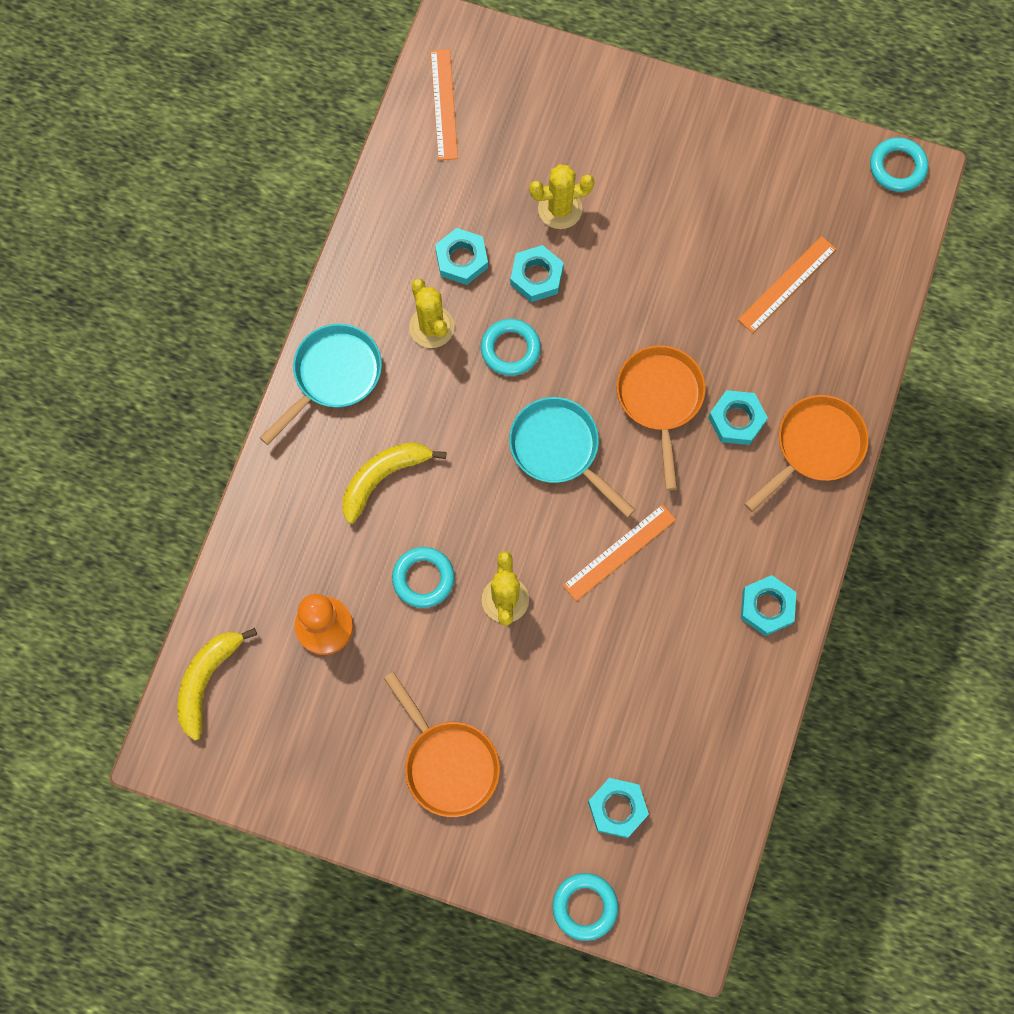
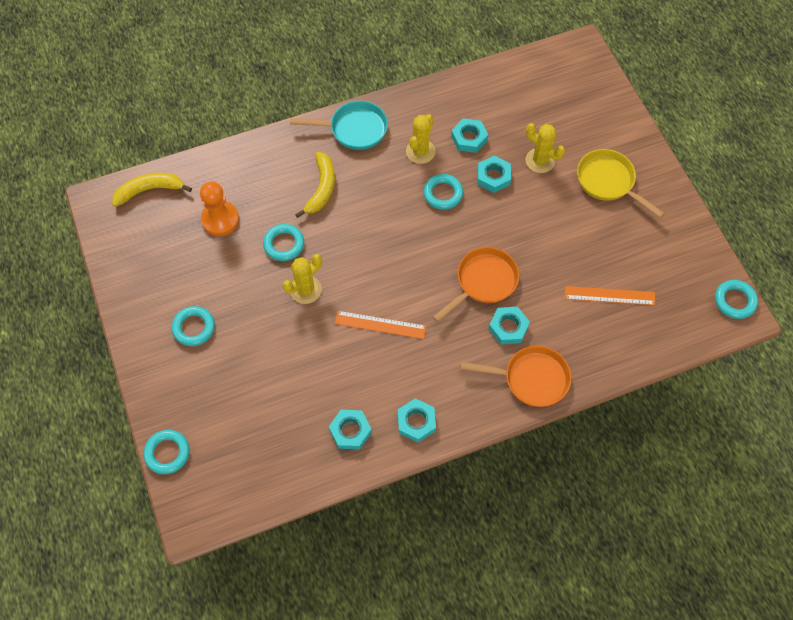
camera: 50 degrees right, 10 degrees down
yellow banana [342,442,446,524] -> yellow banana turned 90 degrees clockwise [295,152,335,218]
orange pan [384,671,500,817] -> turquoise ring [172,306,215,346]
orange ruler [431,49,458,160] -> none
turquoise pan [509,397,635,518] -> none
turquoise nut [588,778,649,838] -> turquoise nut moved to [329,410,372,450]
none -> yellow pan [577,149,665,218]

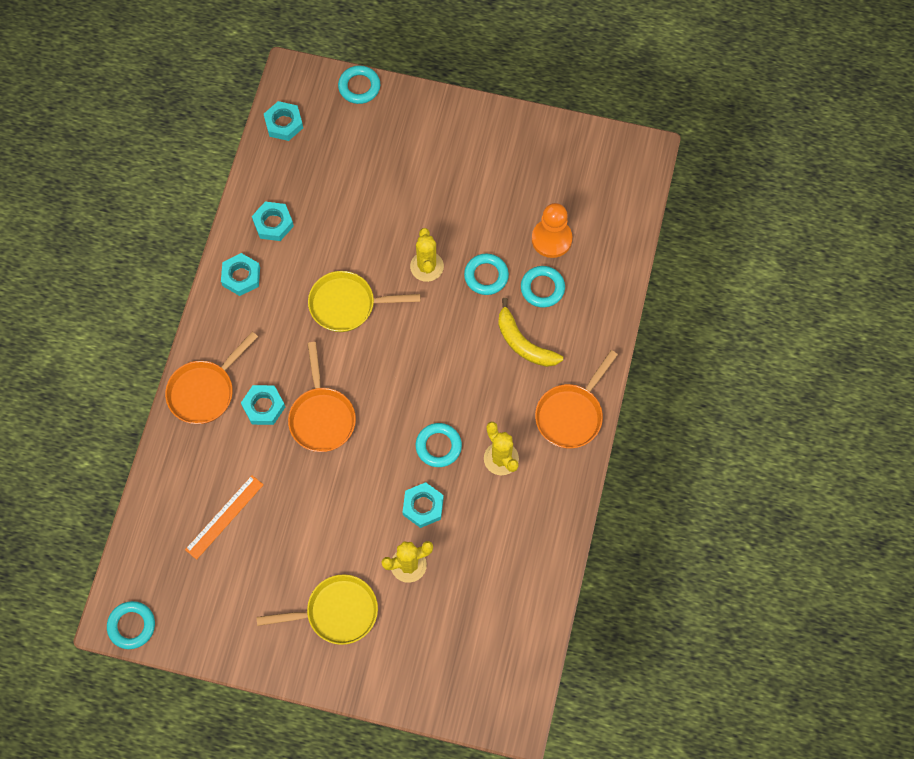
camera: 125 degrees right, 5 degrees up
yellow banana [112,173,192,207] -> none
turquoise ring [172,306,215,346] -> turquoise ring moved to [521,266,565,308]
turquoise pan [290,101,388,150] -> orange pan [535,350,618,448]
orange ruler [335,311,426,339] -> yellow pan [308,271,420,332]
turquoise nut [451,118,488,153] -> turquoise nut moved to [264,101,303,141]

